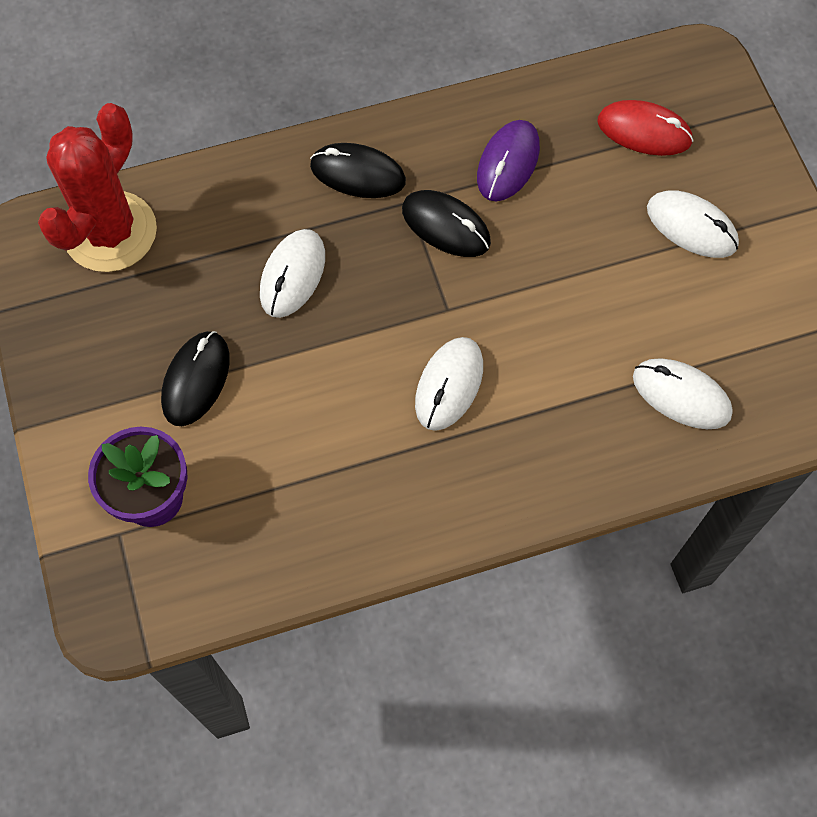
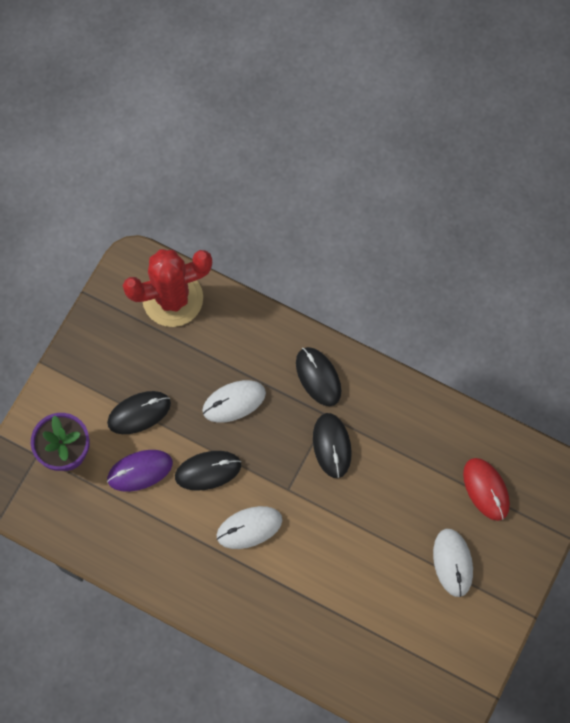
camera: 45 degrees right, 5 degrees up
purple mouse [477,120,540,201] -> purple mouse moved to [107,450,173,492]
white mouse [633,358,733,429] -> none
none -> black mouse [175,451,241,491]

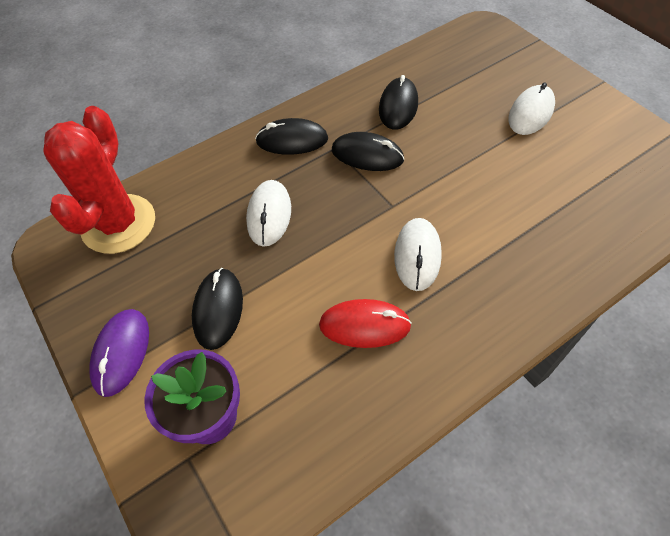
camera: 60 degrees left, 15 degrees down
purple mouse [107,450,173,492] -> purple mouse moved to [89,309,149,397]
black mouse [175,451,241,491] -> black mouse moved to [379,75,418,130]
white mouse [433,529,473,597] -> white mouse turned 75 degrees counterclockwise [508,83,555,135]
red mouse [463,458,510,521] -> red mouse moved to [319,299,412,348]

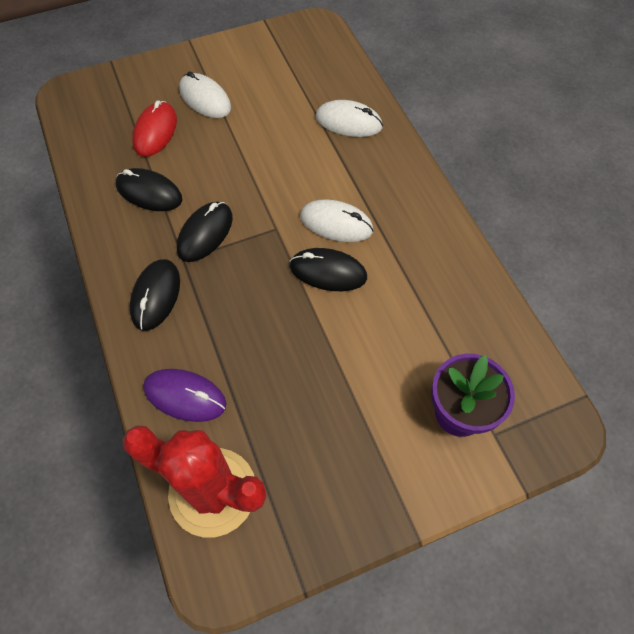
camera: 80 degrees left, 5 degrees up
purple mouse [89,309,149,397] -> purple mouse moved to [143,369,226,422]
black mouse [192,268,243,350] -> black mouse moved to [290,248,367,291]
white mouse [246,180,291,247] -> white mouse moved to [316,100,383,137]
red mouse [319,299,412,348] -> red mouse moved to [132,100,177,157]

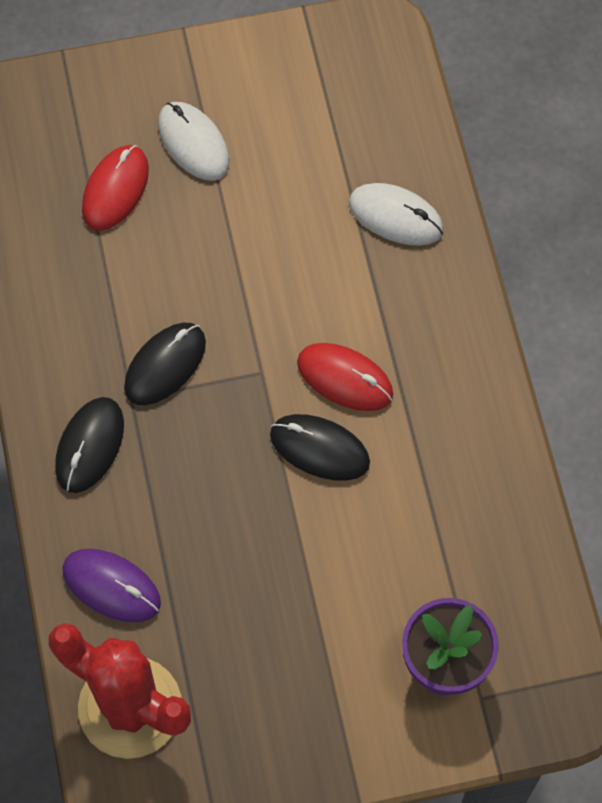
camera: 10 degrees right, 5 degrees up
black mouse [116,168,183,211] -> none
white mouse [300,199,374,242] -> red mouse [297,343,393,411]

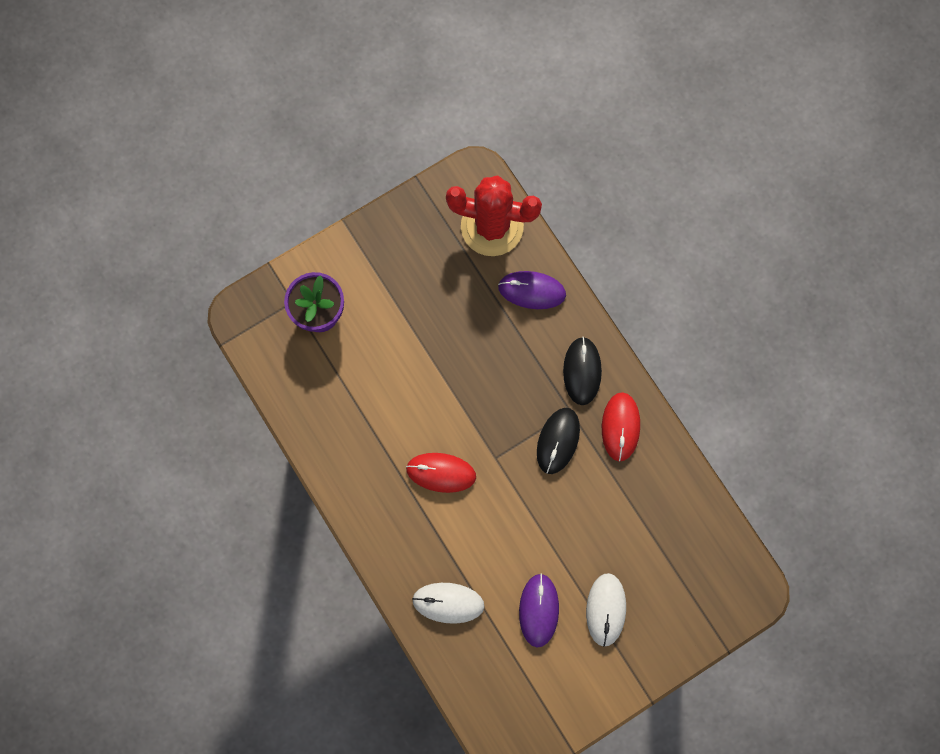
camera: 160 degrees right, 10 degrees up
red mouse [82,145,149,231] -> red mouse moved to [602,392,640,461]
white mouse [158,102,229,181] -> white mouse turned 60 degrees clockwise [586,573,626,647]
black mouse [270,414,370,481] -> none
none -> purple mouse [519,574,559,647]

